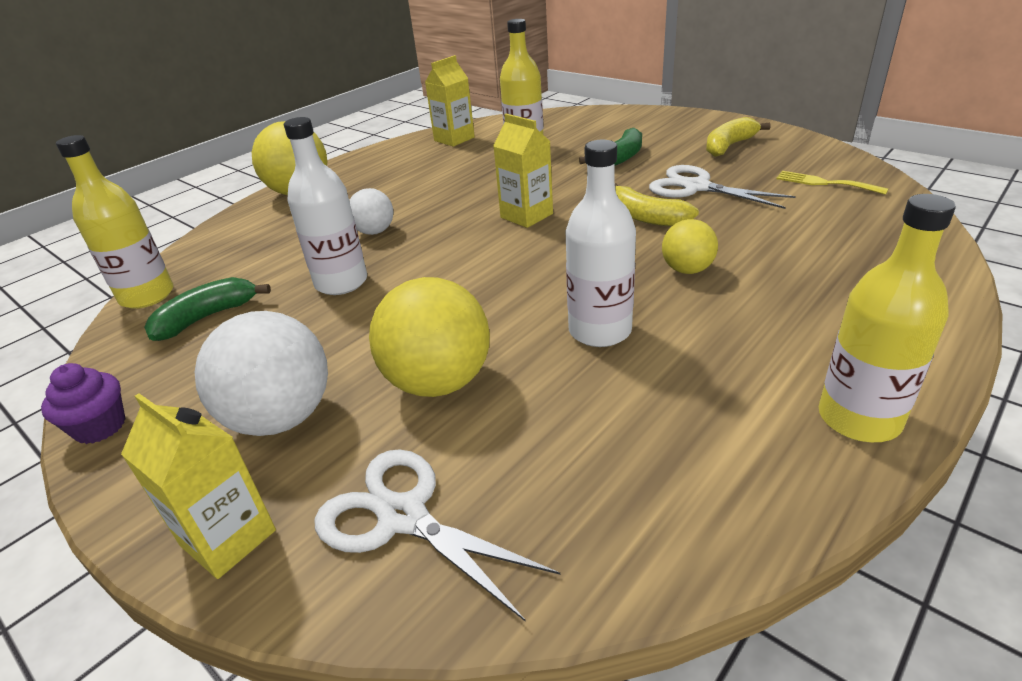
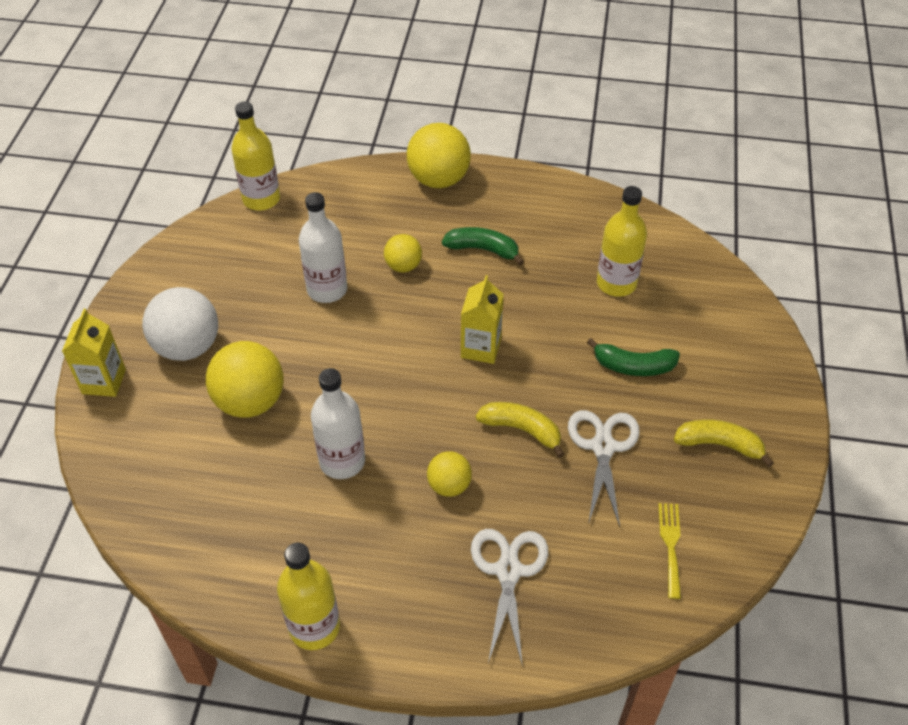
camera: 55 degrees right, 15 degrees up
purple cupcake [41,363,126,444] -> none
green banana [144,277,271,341] -> green banana moved to [442,227,524,265]
white scissors [315,449,560,622] -> white scissors moved to [471,529,548,667]
white ball [349,188,393,235] -> yellow ball [384,234,422,272]
yellow carton [425,55,475,147] -> none
yellow banana [615,183,699,227] -> yellow banana turned 105 degrees clockwise [476,402,564,458]

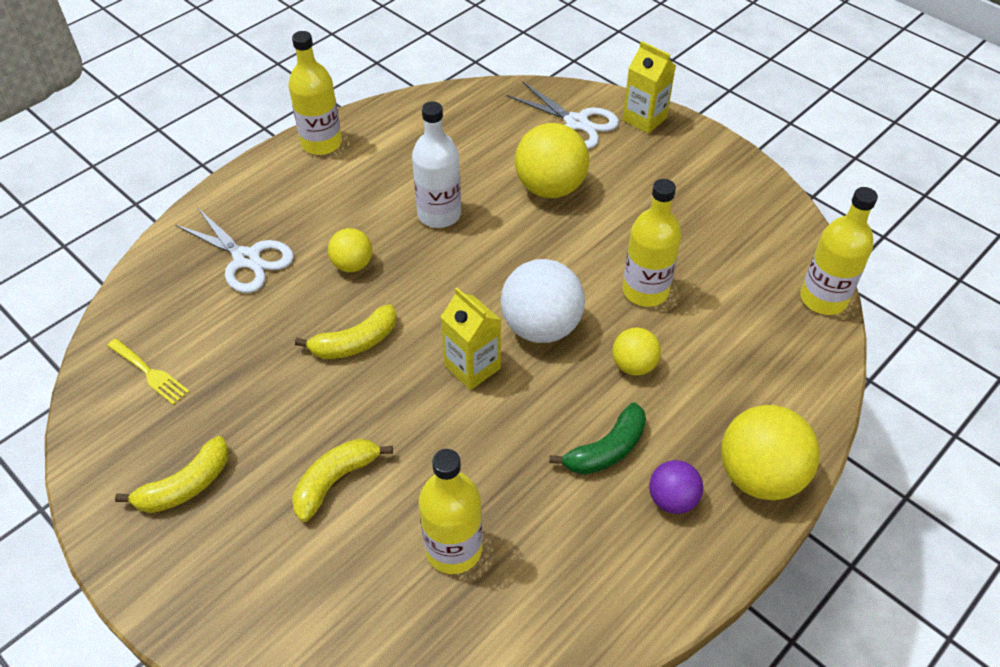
camera: 125 degrees right, 0 degrees up
white ball [142,287,218,361] -> white ball moved to [501,259,585,343]
white bottle [299,192,347,303] -> yellow bottle [622,179,682,307]
white scissors [568,410,640,527] -> white scissors moved to [506,81,619,149]
green banana [587,338,680,376] -> yellow banana [292,439,393,522]
none -> purple ball [649,460,703,514]

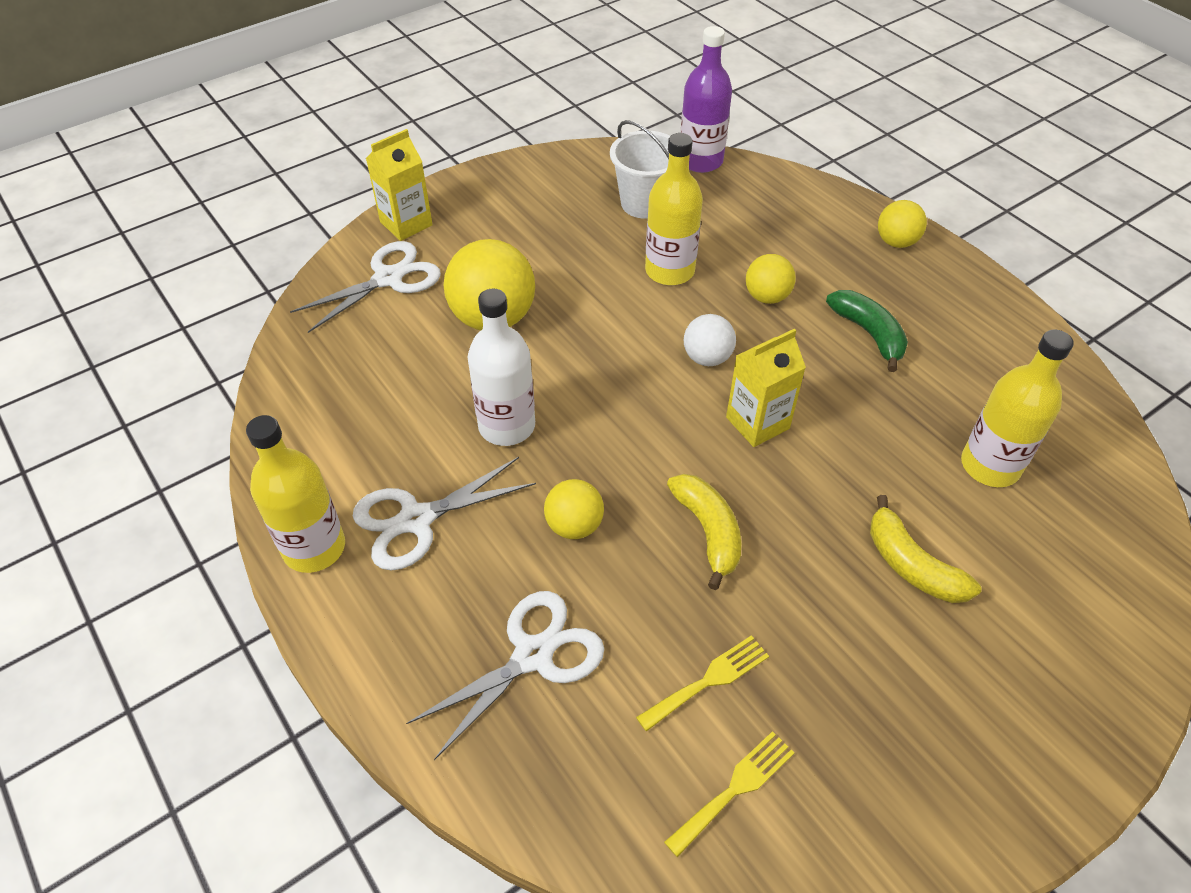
camera: 80 degrees left, 0 degrees up
yellow banana [115,436,229,513] -> none
white ball [501,259,585,343] -> white ball [684,314,736,366], size x0.56
purple ball [649,460,703,514] -> none
yellow ball [721,405,820,501] -> yellow ball [878,200,927,248], size x0.56
yellow bottle [800,187,878,315] -> purple bottle [680,26,732,173]
none -> white scissors [353,457,536,571]
none -> white bucket [610,120,670,219]
none -> yellow fork [636,635,769,732]

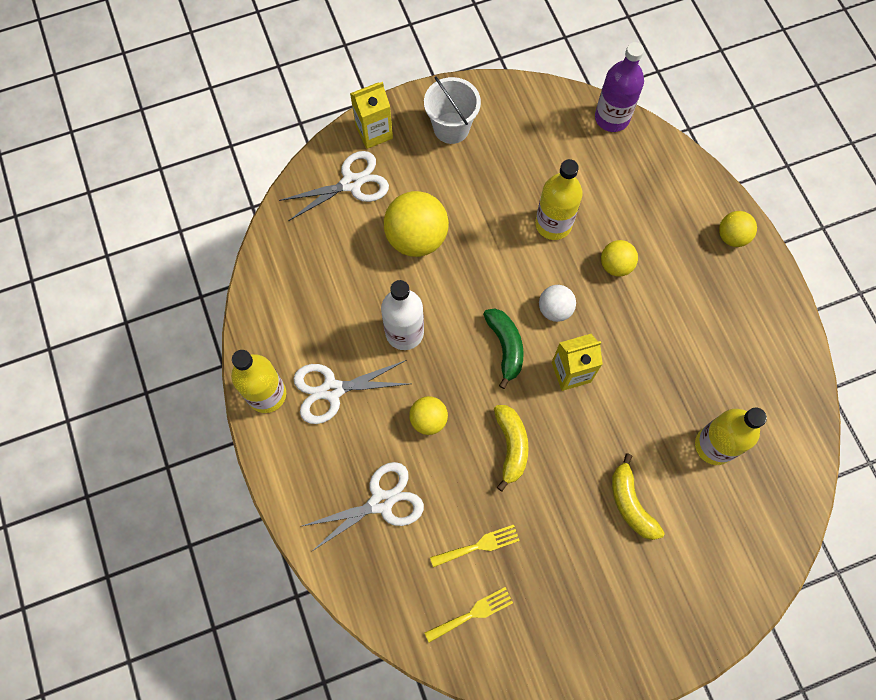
camera: 15 degrees right, 20 degrees up
white bucket [610,120,670,219] -> white bucket moved to [424,76,481,144]
green banana [826,290,908,372] -> green banana moved to [483,308,524,389]

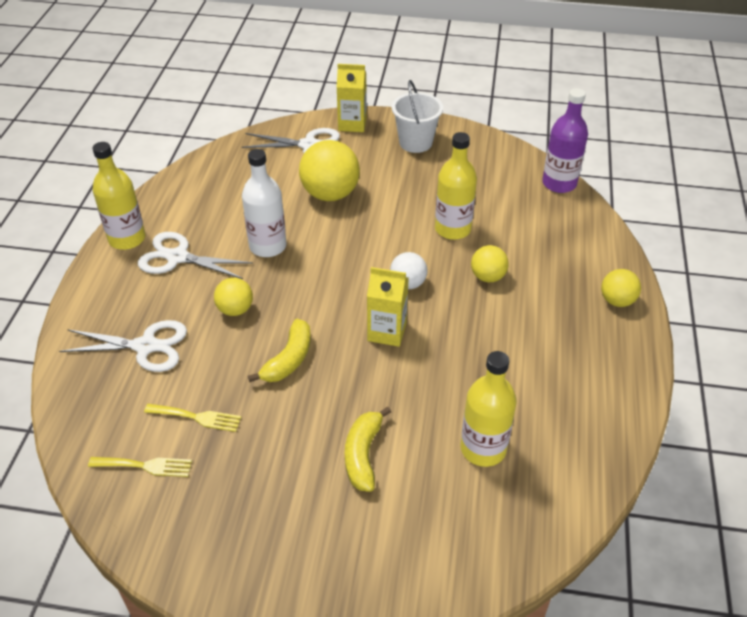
camera: 30 degrees right, 25 degrees down
green banana [483,308,524,389] -> none

